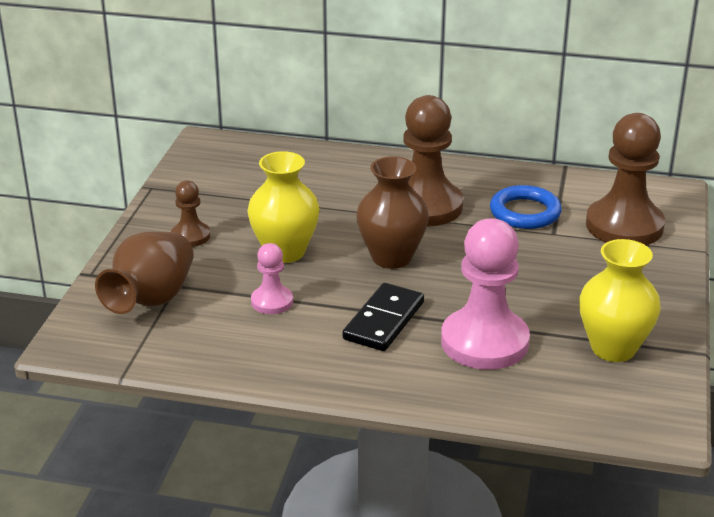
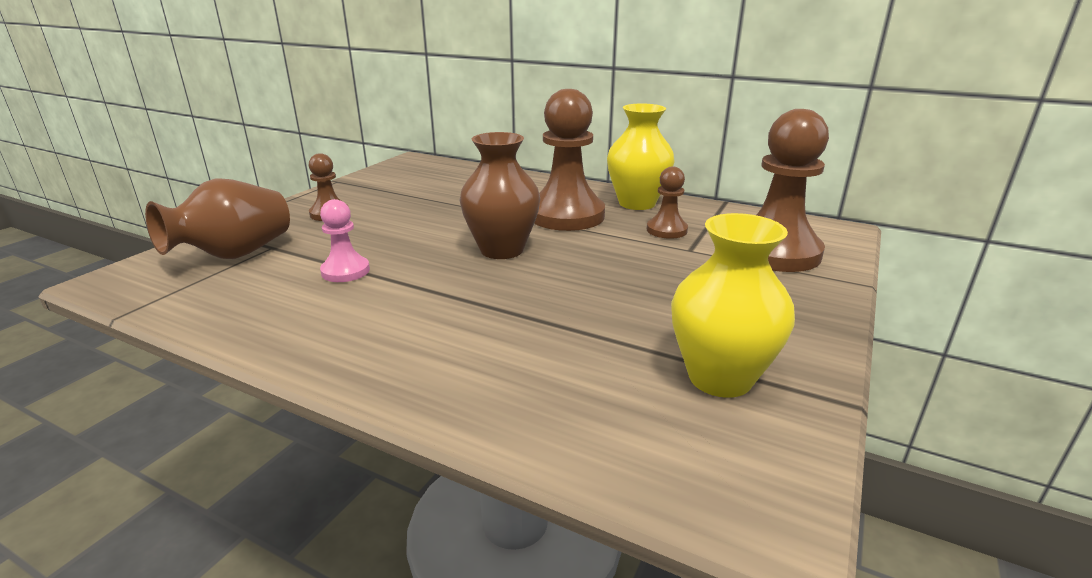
camera: 15 degrees right, 5 degrees down
yellow vase [247,151,320,263] -> yellow vase moved to [607,104,675,210]
black domino [343,283,424,351] -> none
pink pawn [441,218,530,370] -> none
blue ring [490,185,562,229] -> brown pawn [647,167,688,239]

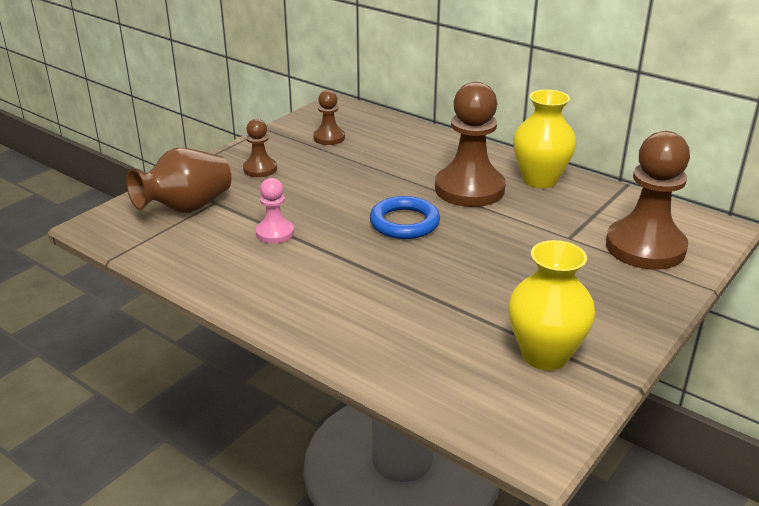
camera: 10 degrees right, 5 degrees up
brown vase [459,132,540,259] -> blue ring [370,196,440,239]
brown pawn [647,167,688,239] -> brown pawn moved to [313,90,345,145]

